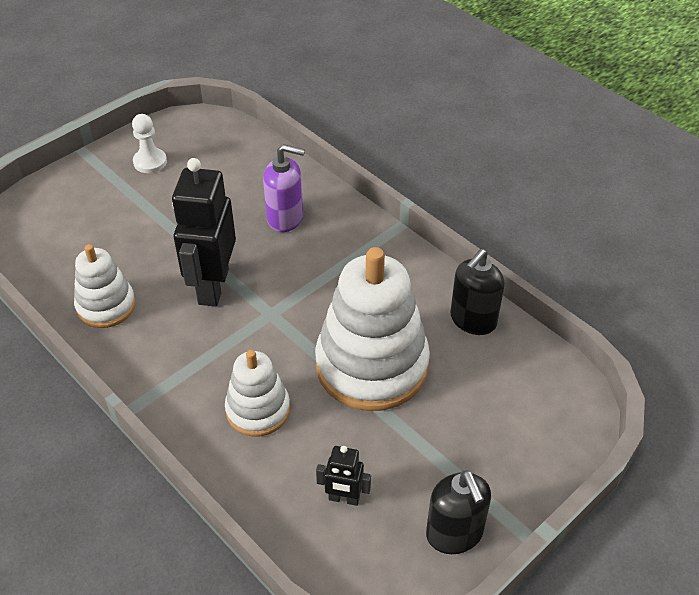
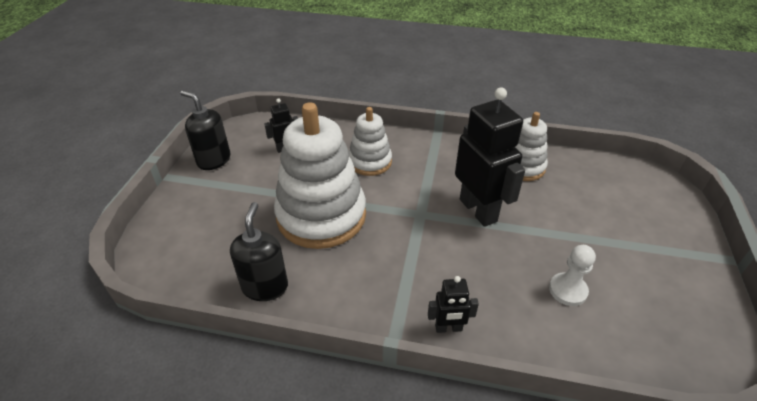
camera: 145 degrees right, 5 degrees down
white pawn [132,114,167,173] -> white pawn moved to [549,245,596,306]
purple soap dispenser [263,144,305,232] -> none
none -> black robot [428,276,479,333]

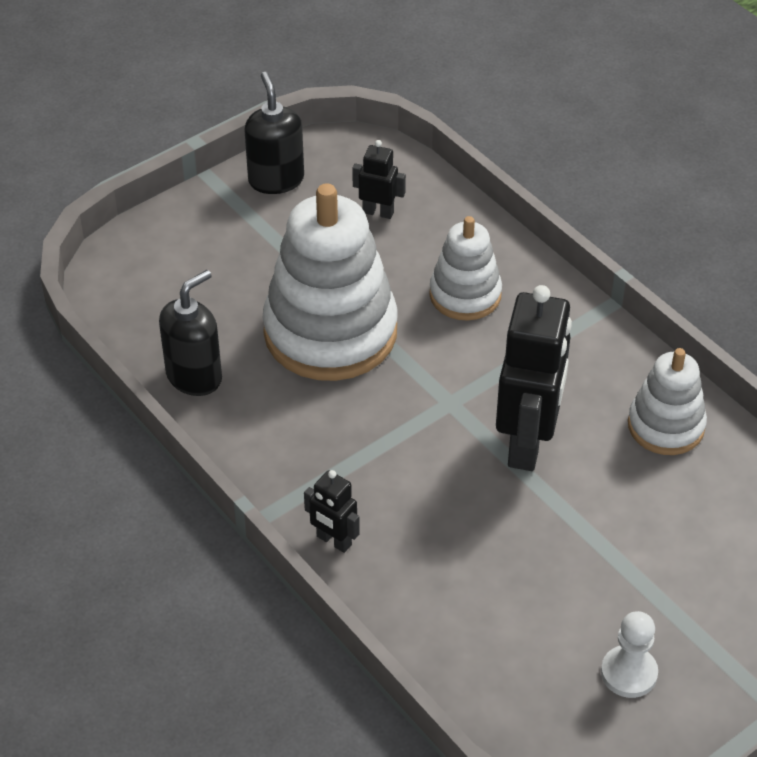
camera: 40 degrees right, 5 degrees up
white pawn [549,245,596,306] -> white pawn moved to [601,611,658,698]

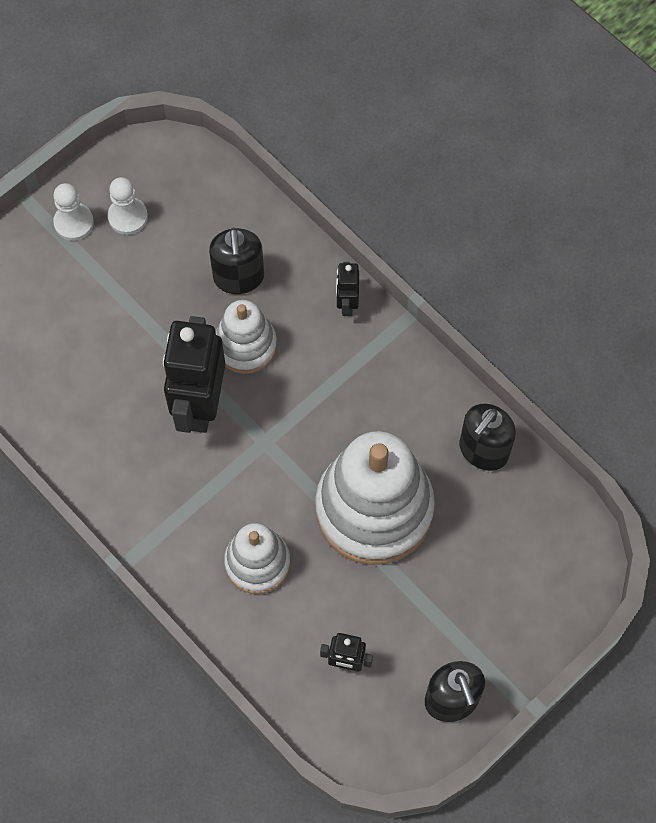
camera: 175 degrees right, 20 degrees up
black robot [304,470,360,553] -> black robot turned 120 degrees counterclockwise [336,262,359,316]
white stacking toy [628,348,707,455] -> white stacking toy moved to [216,300,277,374]
none -> white pawn [53,183,94,241]
none -> black soap dispenser [209,228,264,294]

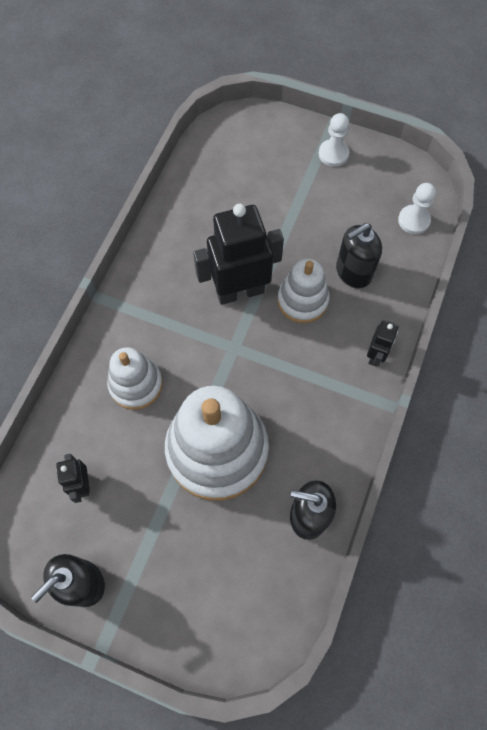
camera: 65 degrees right, 0 degrees up
white pawn [108,177,148,235] -> white pawn moved to [398,183,436,234]
black robot [336,262,359,316] -> black robot turned 135 degrees clockwise [367,320,398,366]

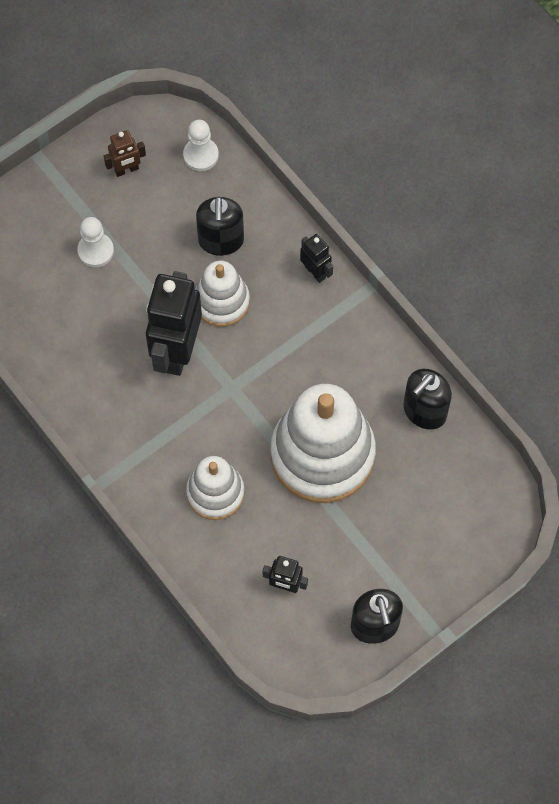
camera: 60 degrees left, 0 degrees up
white pawn [319,113,349,167] -> white pawn moved to [77,217,114,267]
none -> brown robot [104,130,146,177]

